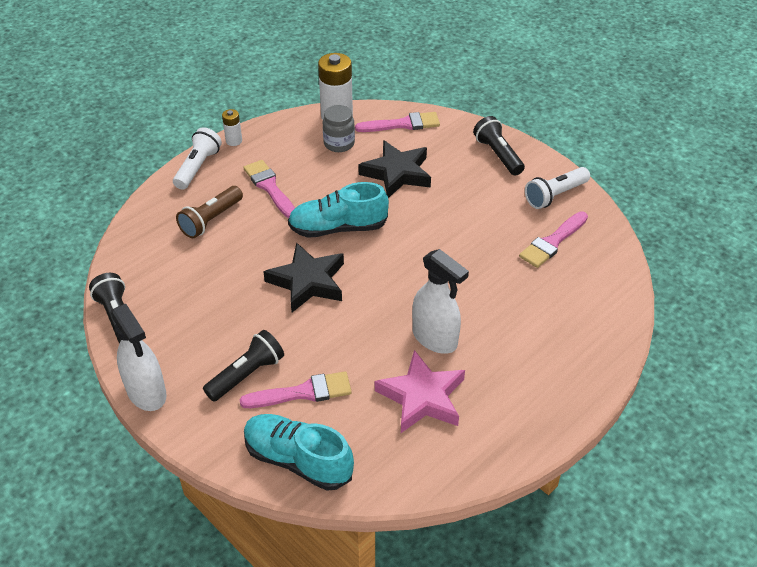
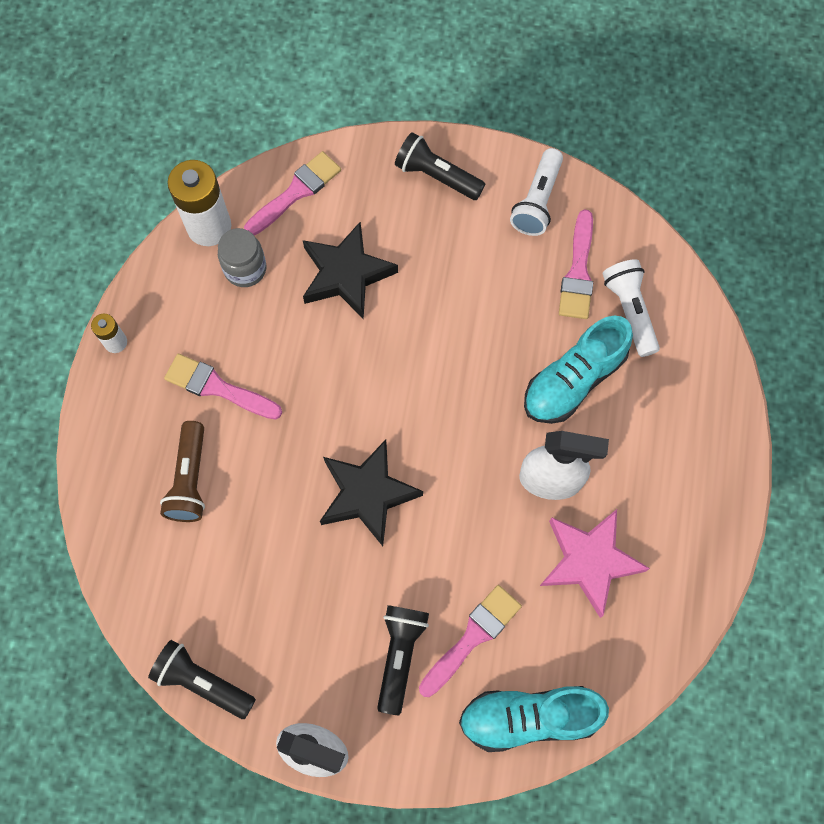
camera: 35 degrees left, 25 degrees up
white flashlight [173,127,222,190] -> white flashlight moved to [603,259,660,357]
turquoise shoe [288,182,389,238] -> turquoise shoe moved to [524,316,633,424]

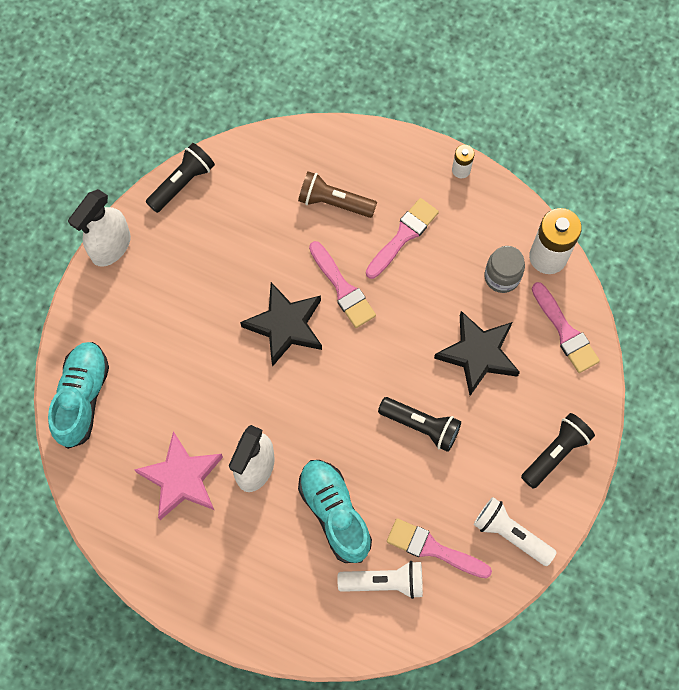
camera: 105 degrees right, 0 degrees up
black flashlight [377,605,429,715] -> black flashlight moved to [378,397,461,452]
pink brush [419,585,522,697] -> pink brush moved to [309,241,376,328]

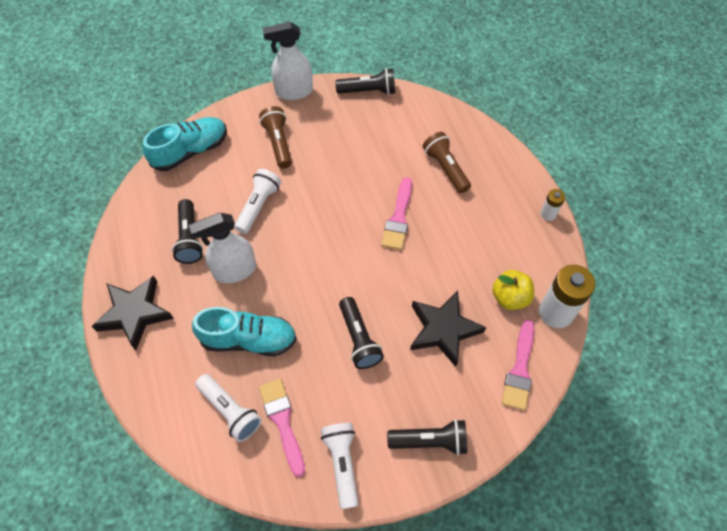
camera: 45 degrees right, 10 degrees down
pink star [135,431,223,520] -> black flashlight [172,199,203,264]
black star [240,282,322,367] -> black star moved to [92,276,174,350]
turquoise shoe [298,460,372,563] -> turquoise shoe turned 75 degrees clockwise [192,307,297,356]
pink brush [366,198,439,279] -> none
grey jar [484,246,525,293] -> yellow apple [492,270,534,310]
none -> white flashlight [234,169,281,234]
none -> brown flashlight [259,106,292,169]

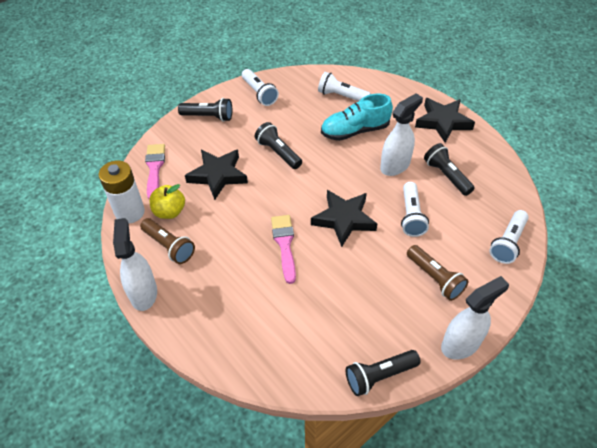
camera: 160 degrees right, 10 degrees down
turquoise shoe [143,117,227,171] -> white flashlight [489,210,529,264]
pink brush [259,379,305,477] -> none
black flashlight [387,419,467,455] -> black flashlight turned 150 degrees counterclockwise [178,98,232,122]
brown flashlight [423,132,471,193] -> brown flashlight moved to [140,218,195,264]
white battery [540,189,565,221] -> white spray bottle [113,218,157,311]
none -> black star [311,190,377,247]

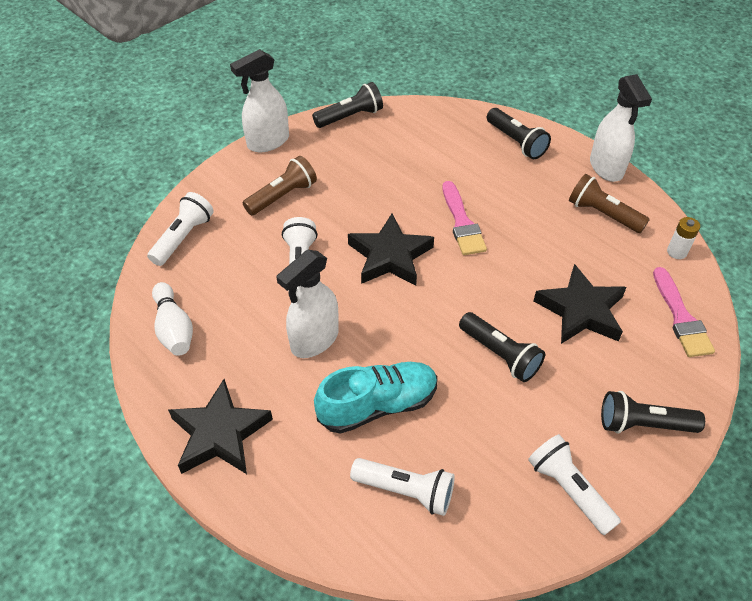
camera: 175 degrees right, 0 degrees up
white battery [98,161,145,224] -> white battery [667,217,700,259], size x0.50
yellow apple [149,184,185,219] -> none
brown flashlight [407,245,469,301] -> brown flashlight turned 90 degrees clockwise [243,156,317,215]
black flashlight [424,143,475,196] -> black flashlight moved to [487,108,551,159]
none -> white bowling pin [152,282,193,356]

